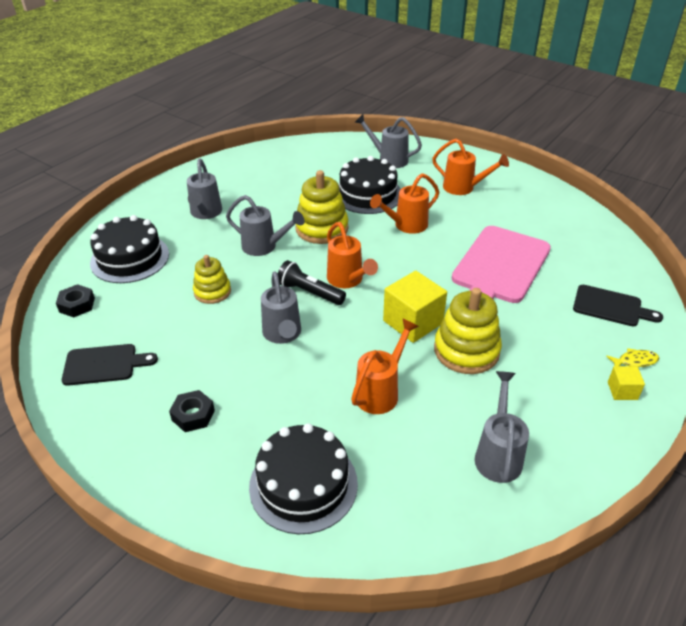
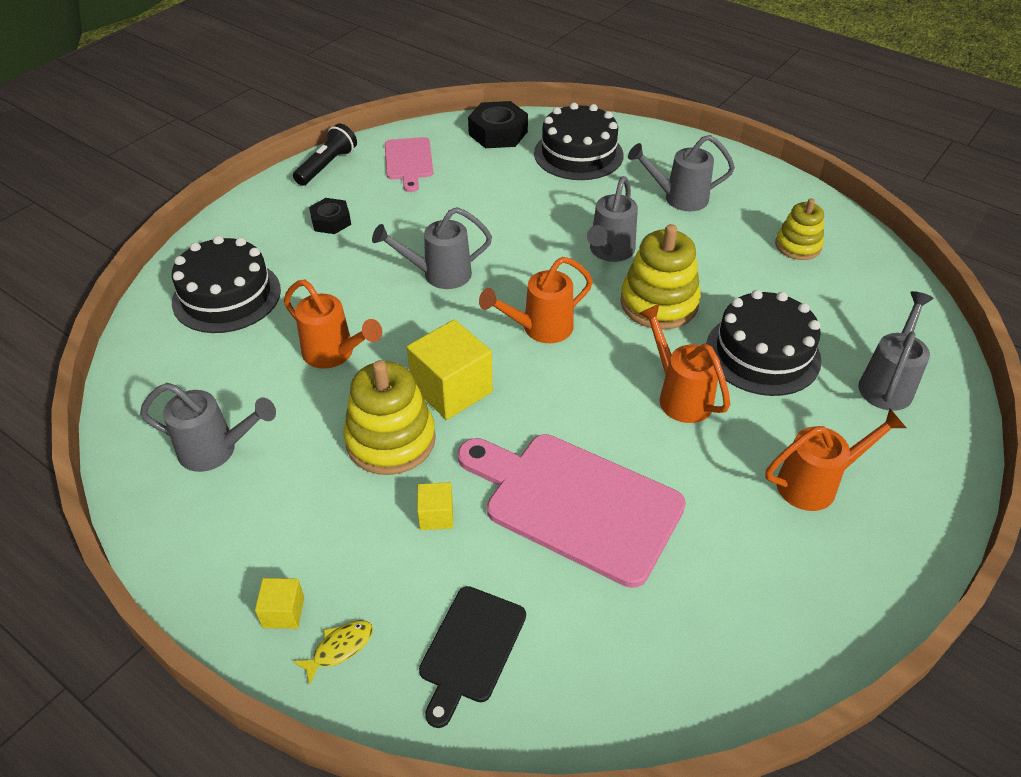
camera: 90 degrees right, 5 degrees up
black nut [56,284,95,317] -> black nut [468,101,528,148], size x1.57
black cutting board [62,344,158,386] -> pink cutting board [385,137,433,192]
yellow stacking toy [193,255,231,304] -> yellow stacking toy moved to [775,198,824,260]
black flashlight [278,260,346,305] -> black flashlight moved to [293,123,357,186]
orange watering can [432,139,509,195] -> orange watering can turned 135 degrees counterclockwise [765,409,906,511]
yellow fish [606,348,659,367] -> yellow fish turned 120 degrees counterclockwise [293,620,373,686]
none -> yellow cube [417,482,453,530]

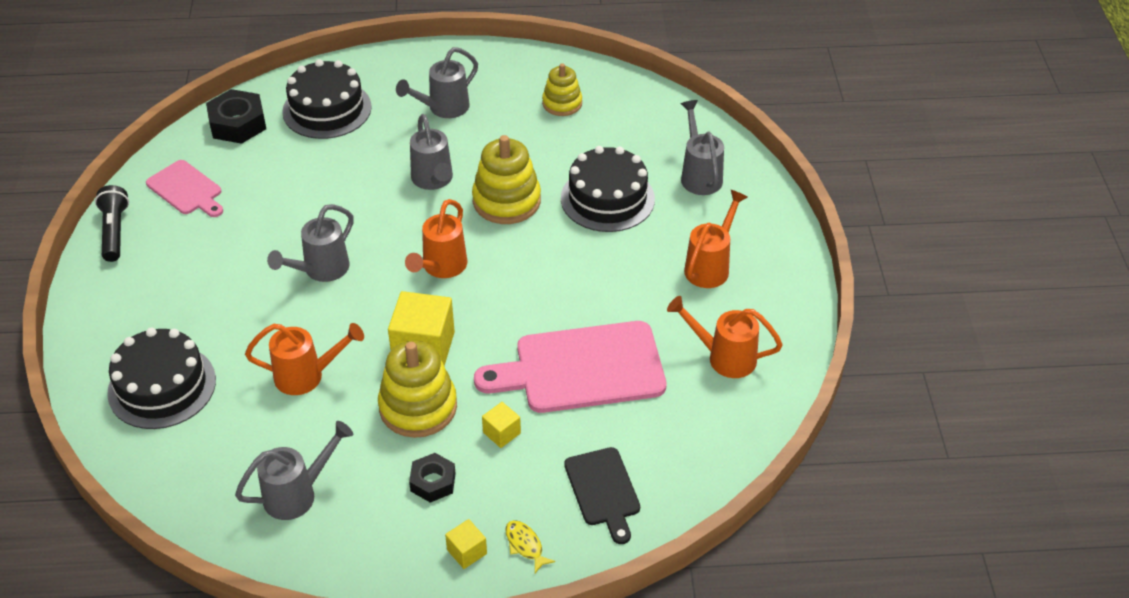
camera: 40 degrees left, 0 degrees up
yellow fish [293,620,373,686] -> yellow fish turned 45 degrees counterclockwise [505,520,555,573]
black nut [309,198,351,234] -> black nut moved to [409,453,456,503]
orange watering can [639,304,730,423] -> orange watering can moved to [667,296,783,378]

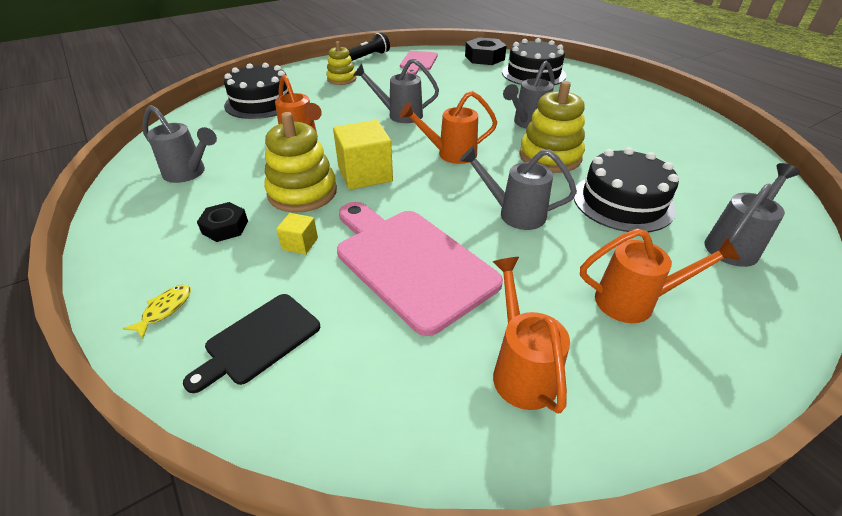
camera: 60 degrees right, 5 degrees down
grey watering can [396,47,478,118] -> grey watering can moved to [460,146,577,230]
yellow cube [445,519,487,569] -> none
yellow stacking toy [542,63,582,116] -> yellow stacking toy moved to [326,41,357,85]

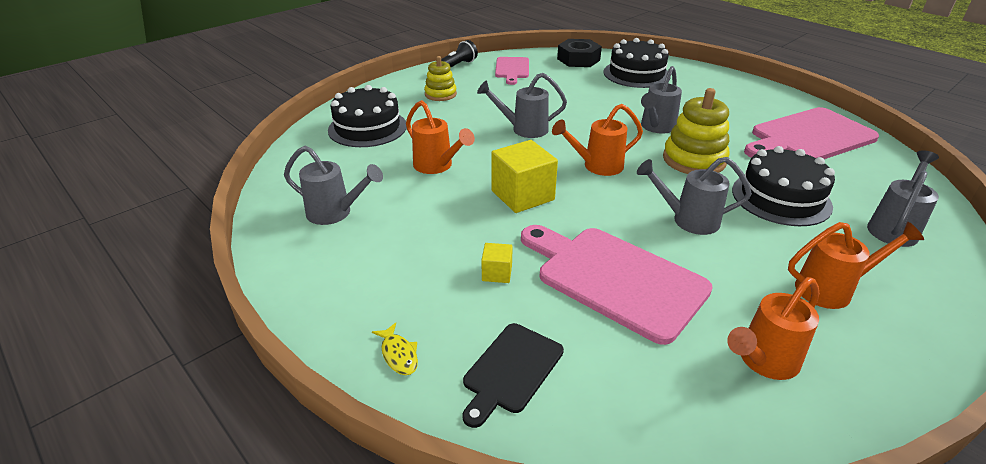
camera: 10 degrees left, 5 degrees down
yellow fish [123,285,191,339] -> yellow fish turned 135 degrees clockwise [372,323,418,375]
black nut [197,202,248,242] -> none
yellow stacking toy [264,112,337,213] -> none
orange watering can [493,257,570,414] -> orange watering can turned 105 degrees counterclockwise [727,277,819,380]
none -> pink cutting board [744,107,879,159]

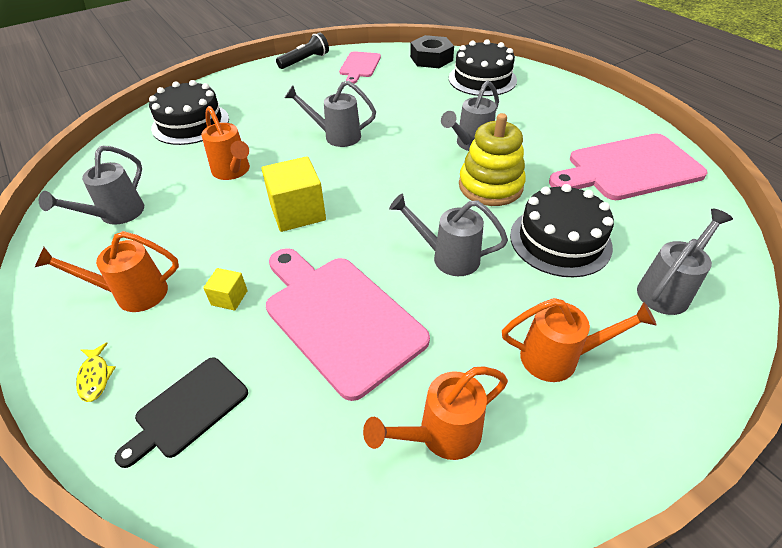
camera: 10 degrees right, 10 degrees up
grey watering can [284,146,383,225] -> grey watering can turned 90 degrees clockwise [39,145,144,225]
yellow stacking toy [424,56,457,101] -> none
orange watering can [552,104,643,176] -> orange watering can moved to [34,231,179,312]

